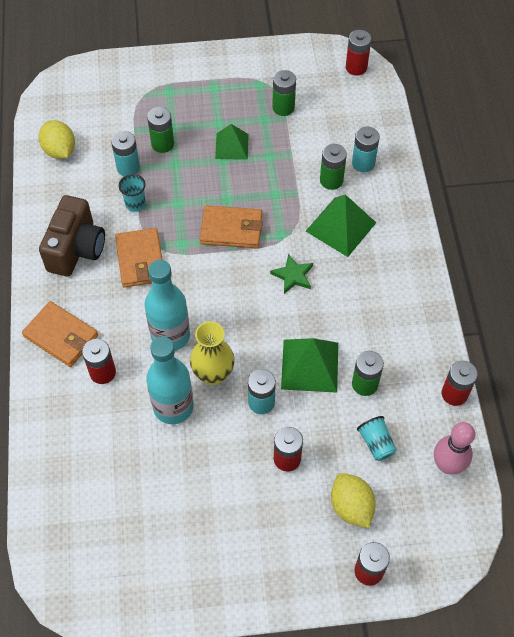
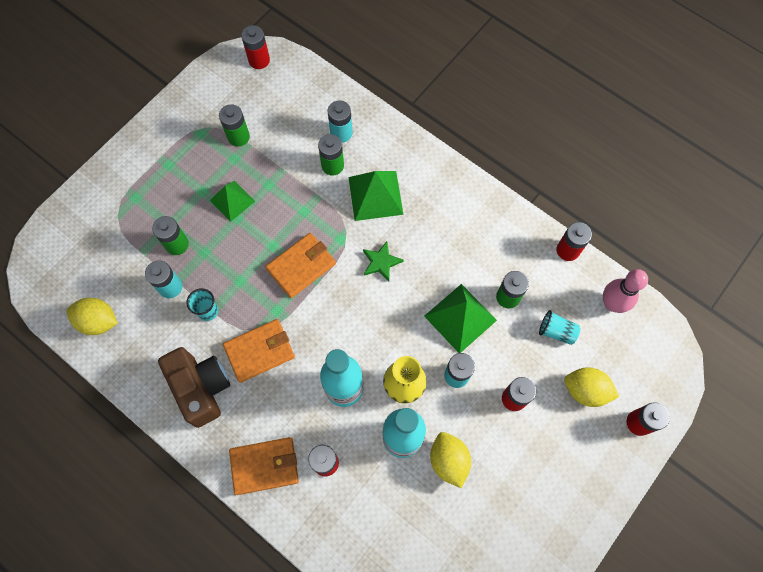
camera: 45 degrees left, 10 degrees up
orange wallet [115,228,162,287] -> orange wallet turned 60 degrees counterclockwise [223,319,295,383]
none -> yellow lemon [430,432,471,489]

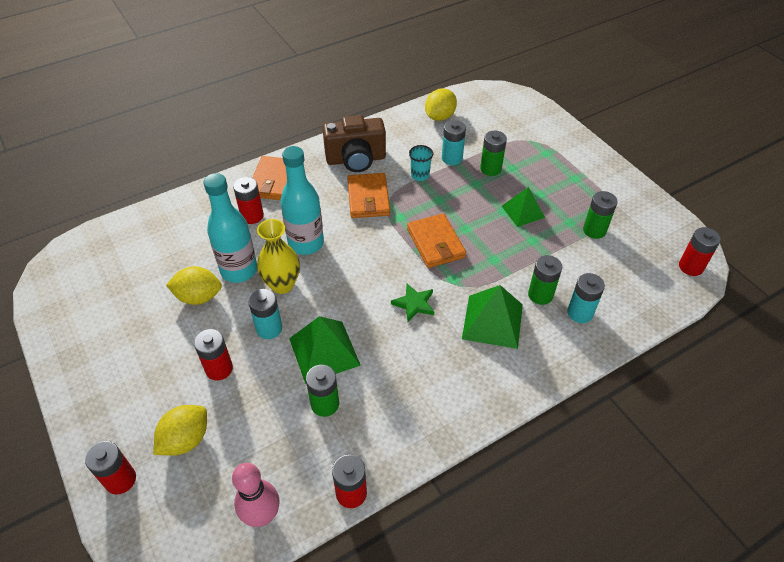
camera: 110 degrees right, 20 degrees down
turquoise cup [539,310,580,345] -> none

